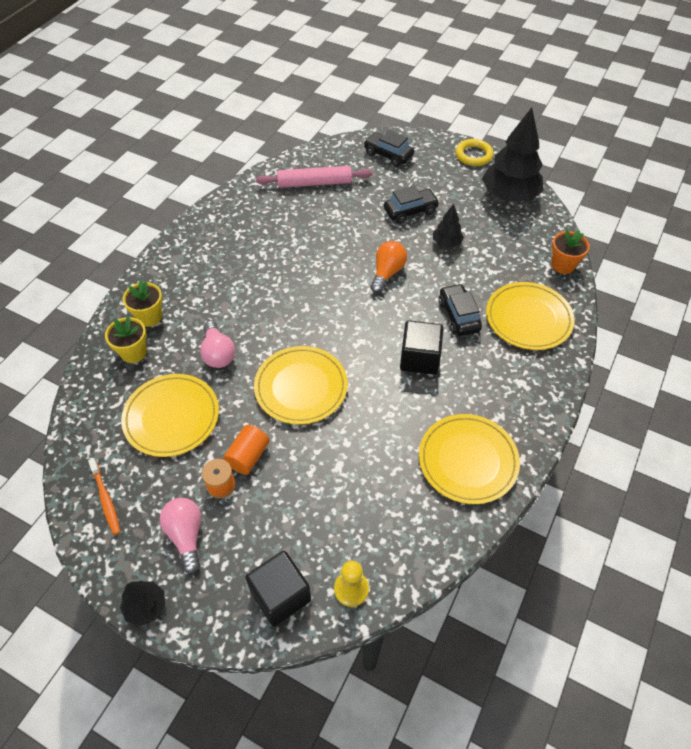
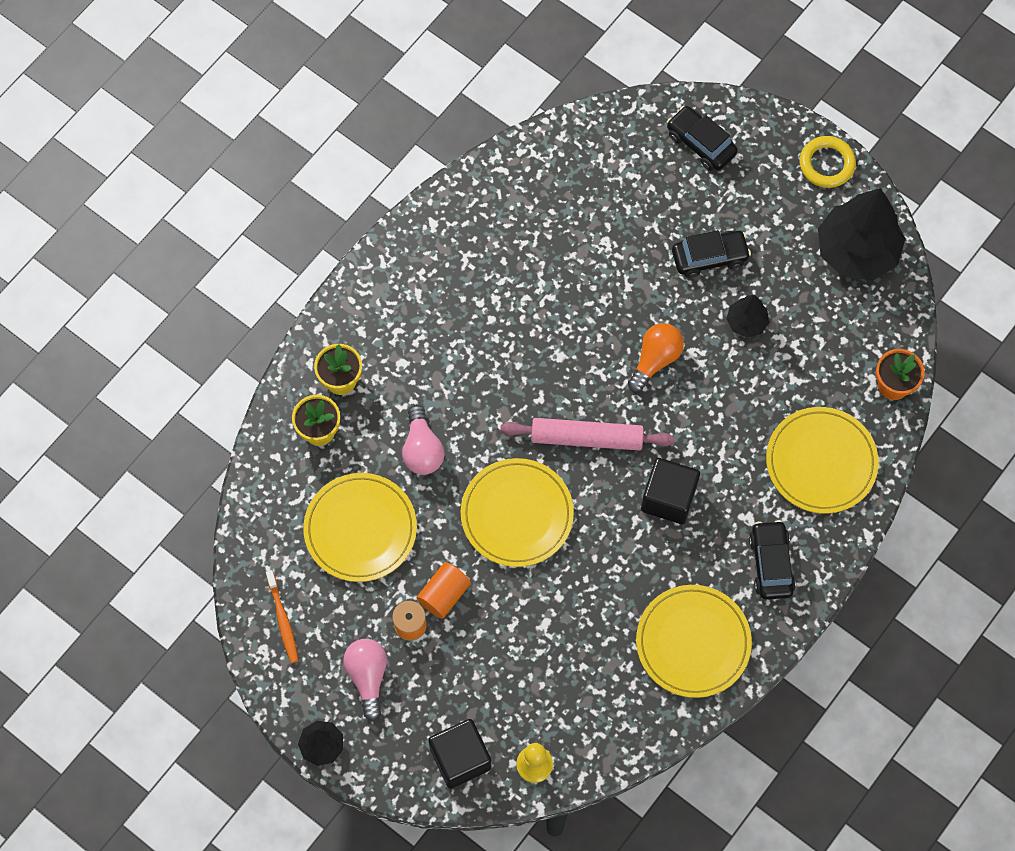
camera: 10 degrees right, 15 degrees up
pink rolling pin [256,166,372,188] -> pink rolling pin moved to [500,418,675,451]
black car [439,283,482,336] -> black car moved to [749,520,796,600]

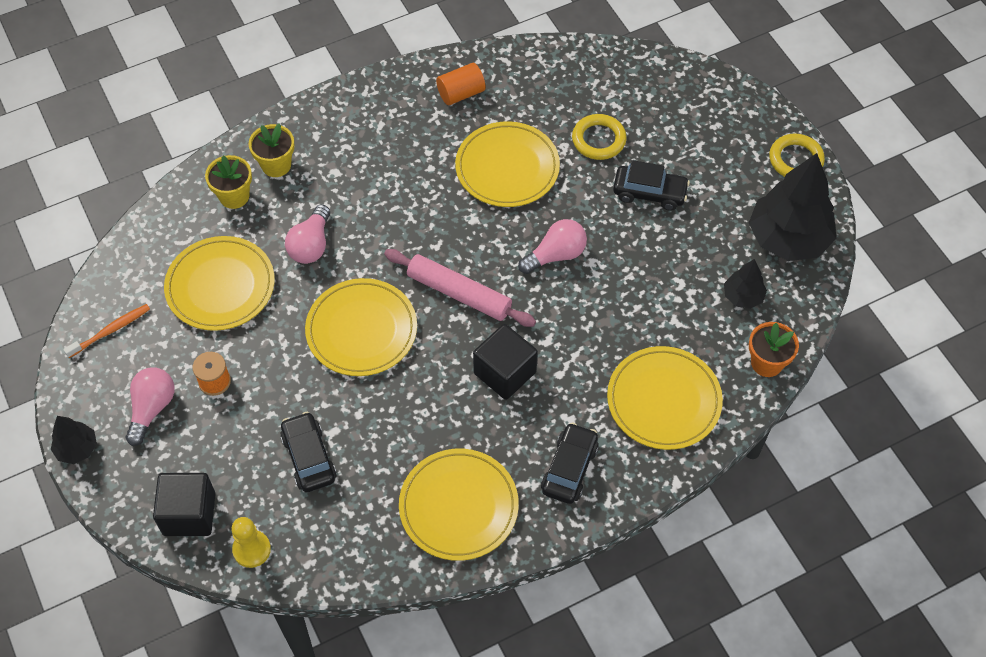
camera: 25 degrees right, 10 degrees down
orange toothbrush [266,570,298,663] -> orange toothbrush turned 135 degrees counterclockwise [63,304,150,358]
orange cylinder [416,562,471,619] -> orange cylinder moved to [436,63,486,105]
orange light bulb [628,323,684,392] -> pink light bulb [518,219,587,274]
black car [667,106,738,171] -> black car moved to [280,412,337,492]
black tree [727,295,769,338] -> black tree moved to [724,259,767,309]
none -> yellow plate [455,121,560,207]
none -> yellow ring [572,114,627,160]

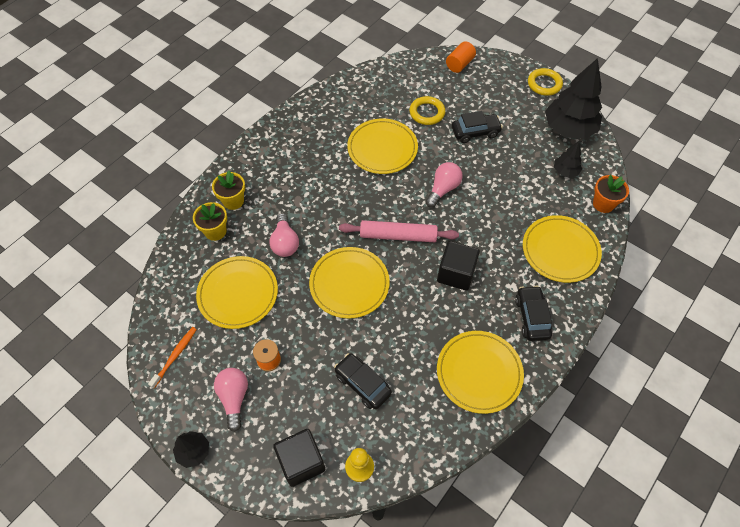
camera: 25 degrees left, 0 degrees up
orange cylinder [436,63,486,105] -> orange cylinder moved to [446,41,476,73]

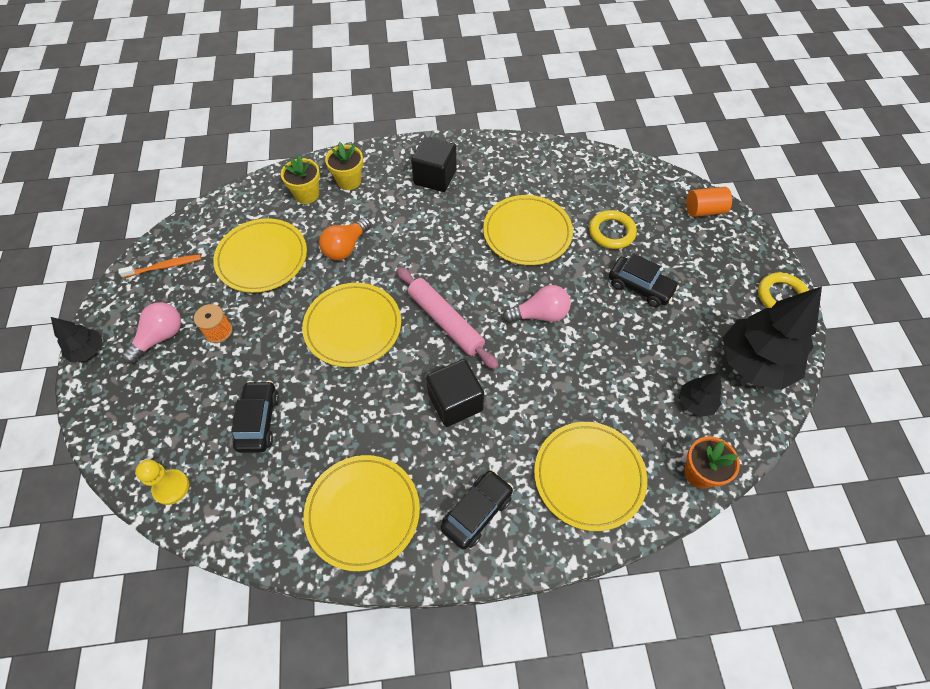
camera: 45 degrees right, 0 degrees up
pink light bulb [269,213,299,257] -> orange light bulb [319,217,371,260]
black cube [273,429,325,487] -> black cube moved to [411,137,456,192]

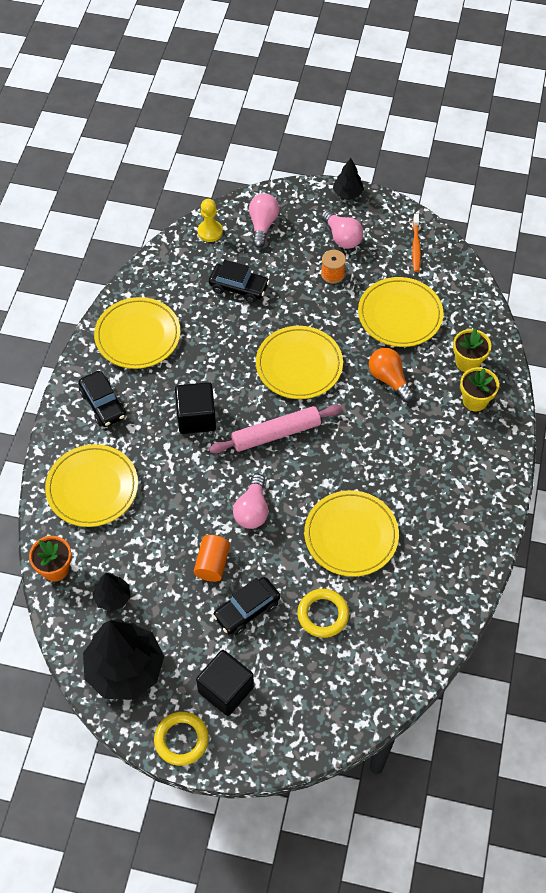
camera: 110 degrees right, 0 degrees up
black cube [411,137,456,192] -> black cube moved to [196,650,254,716]
orange cylinder [686,187,732,217] -> orange cylinder moved to [194,535,230,582]
none -> pink light bulb [249,193,279,248]

